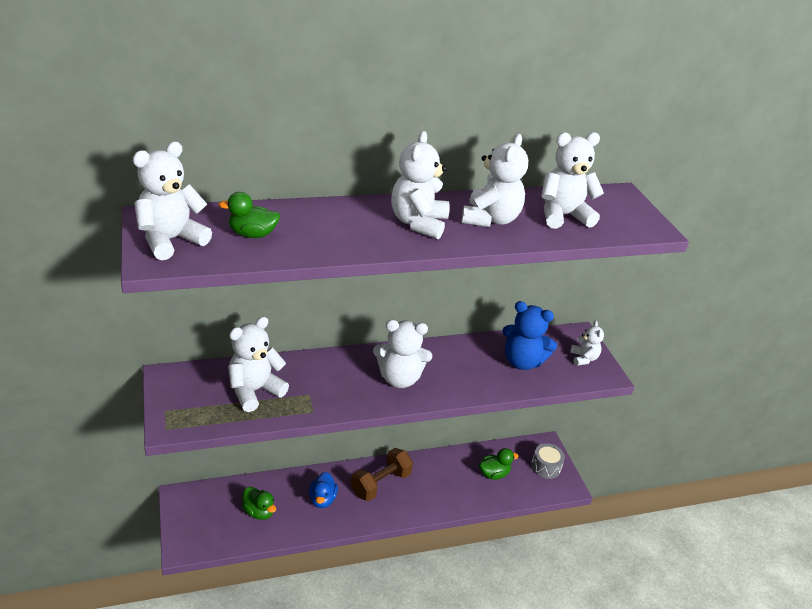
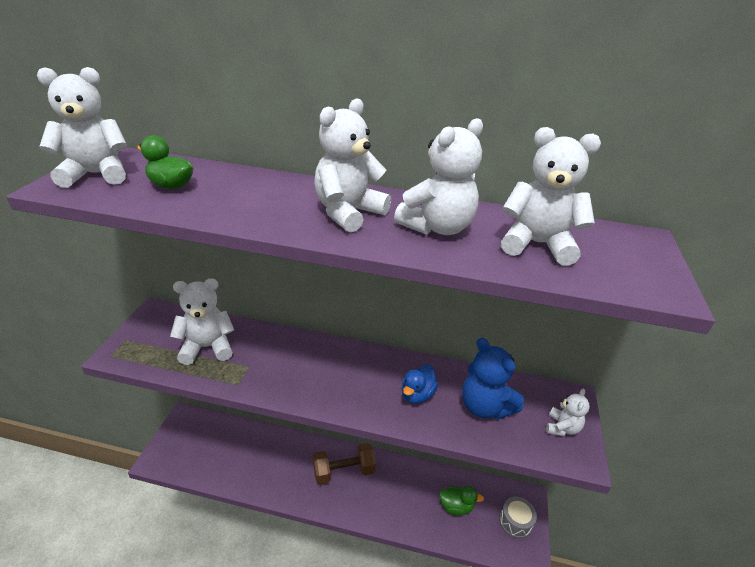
camera: 30 degrees right, 0 degrees up
green duck [242,486,276,520] -> none
blue duck [309,472,338,508] -> blue duck moved to [402,364,438,403]
white teddy bear [373,320,432,388] -> none

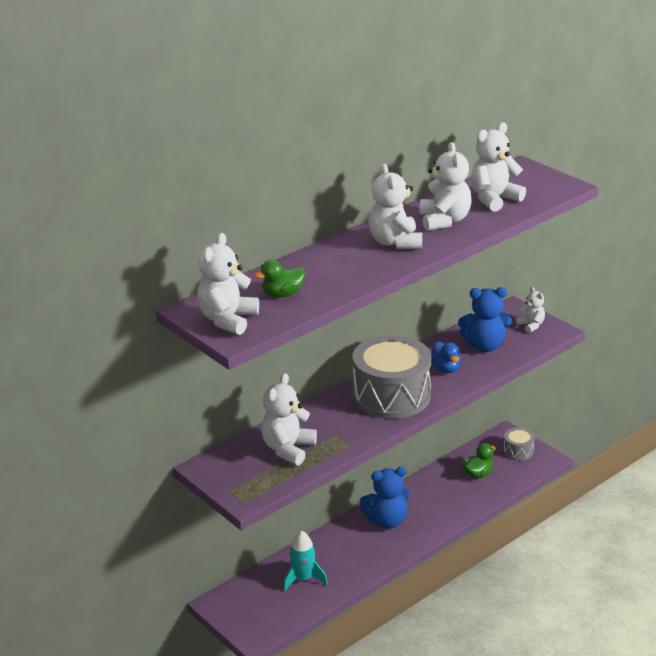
camera: 50 degrees left, 5 degrees down
brown dumbbell [313,443,376,485] -> blue teddy bear [359,467,411,529]
none -> turquoise rocket [283,531,328,591]
none -> grey drum [352,335,431,419]

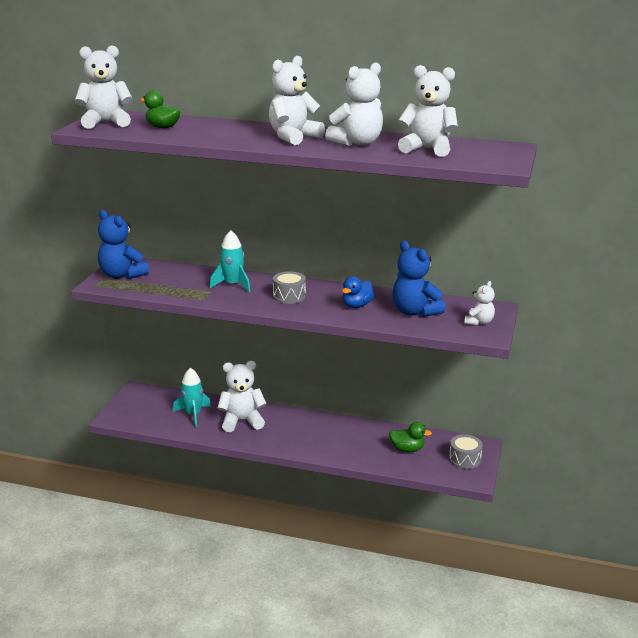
camera: 55 degrees right, 5 degrees down
white teddy bear [261,373,317,465] -> white teddy bear moved to [217,361,267,432]
grey drum [352,335,431,419] -> grey drum [273,271,306,304], size x0.45
blue teddy bear [359,467,411,529] -> blue teddy bear moved to [98,210,149,279]
none -> turquoise rocket [209,230,250,292]

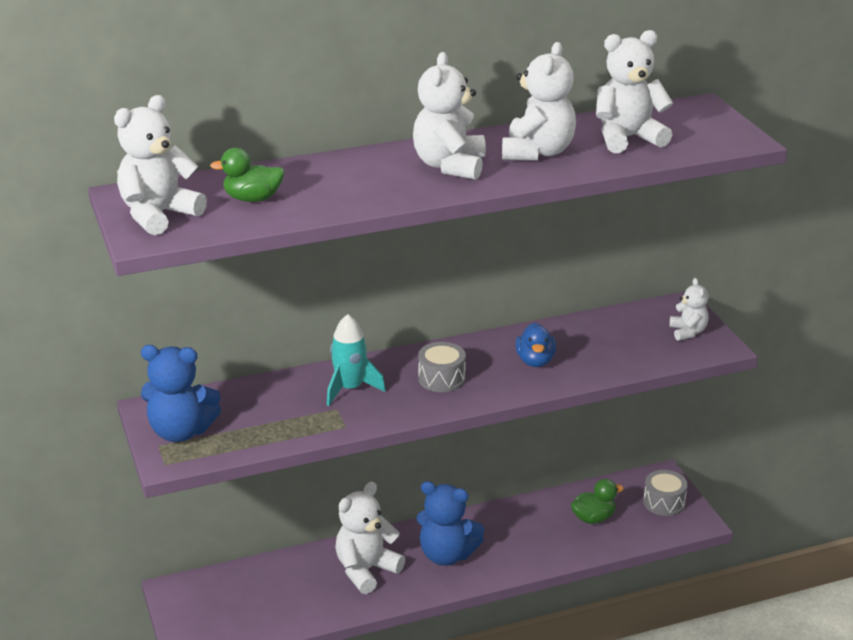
camera: 35 degrees left, 5 degrees up
turquoise rocket [173,368,211,427] -> none
blue teddy bear [392,241,445,317] -> blue teddy bear moved to [416,481,485,566]

